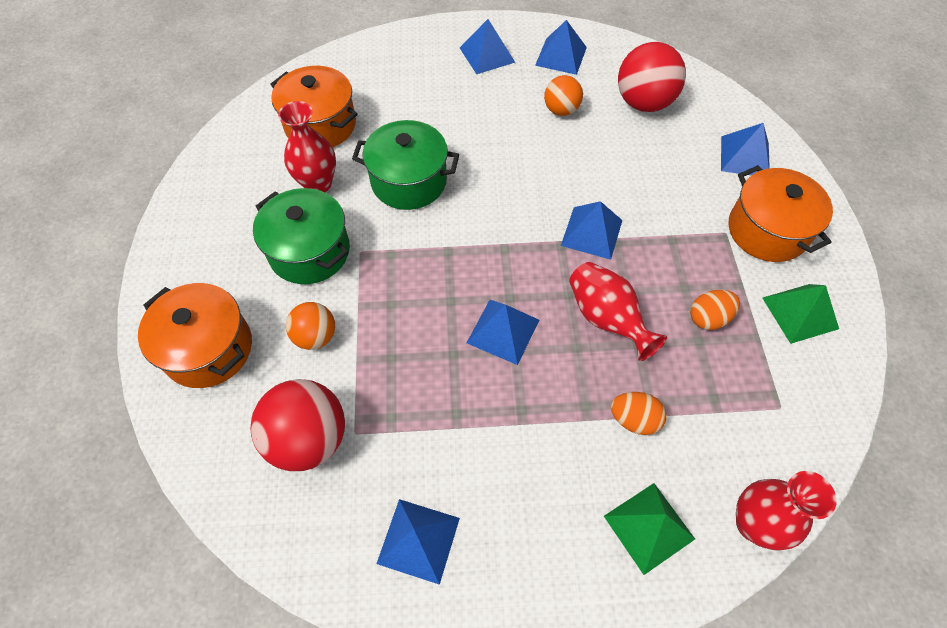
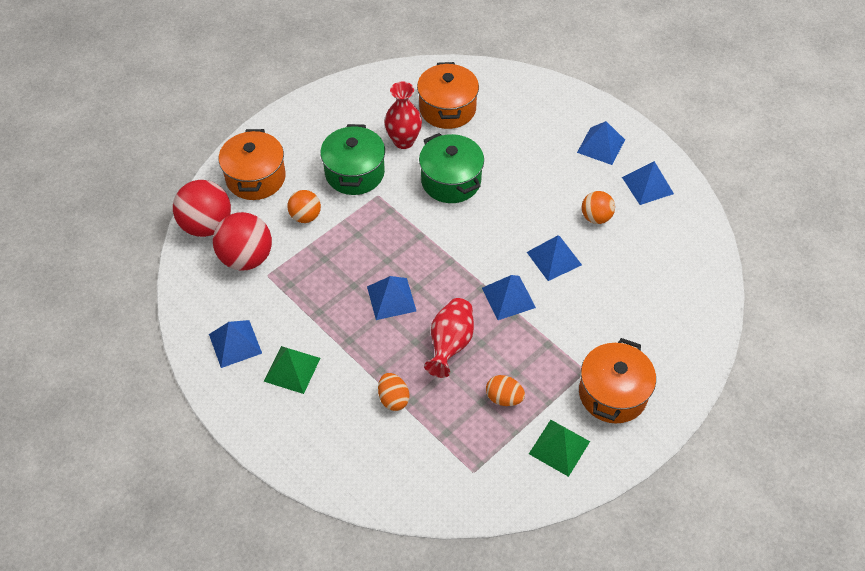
camera: 50 degrees right, 5 degrees down
green pyramid [604,483,695,575] -> green pyramid moved to [264,346,320,394]
red ball [618,42,686,112] -> red ball moved to [173,180,231,237]
blue pyramid [721,123,770,175] -> blue pyramid moved to [527,235,582,281]
red vase [736,471,837,551] -> none

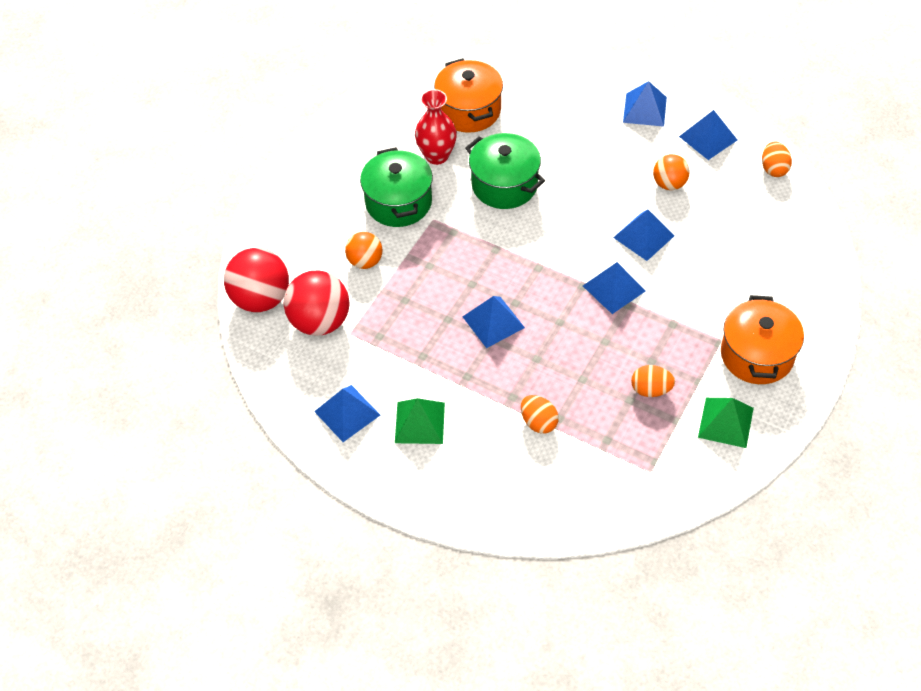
camera: 15 degrees left, 0 degrees up
orange pot [219,129,286,200] -> none
red vase [424,298,474,378] -> none
none -> orange egg [762,141,792,177]

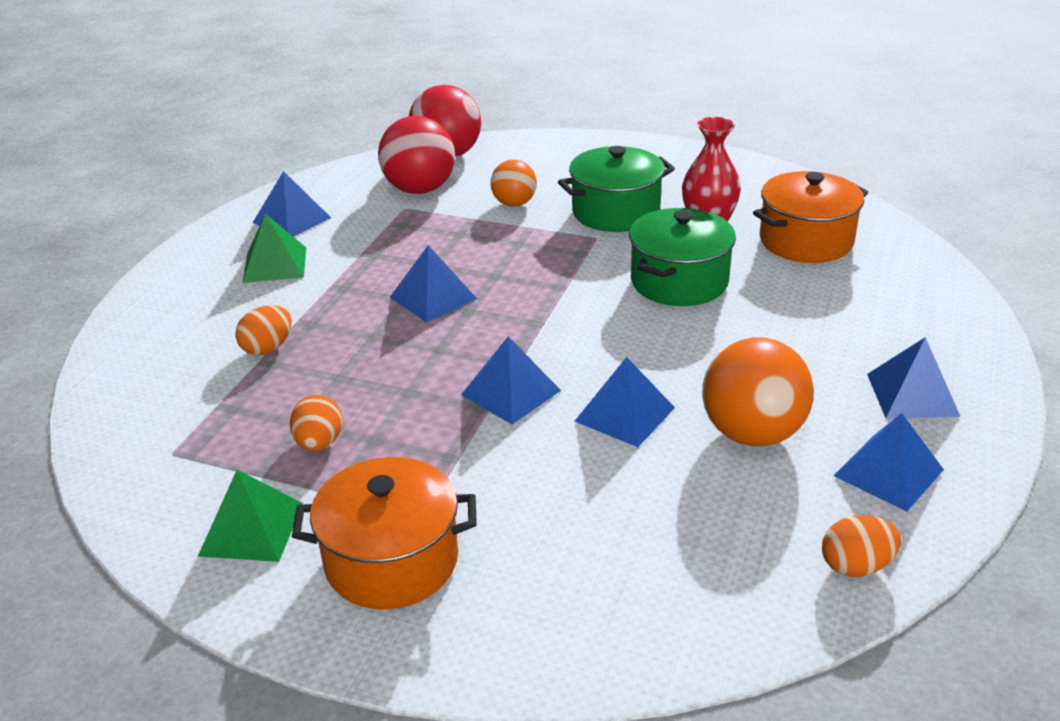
camera: 80 degrees right, 20 degrees down
orange ball [653,154,690,190] -> orange ball [702,337,814,446], size x1.69

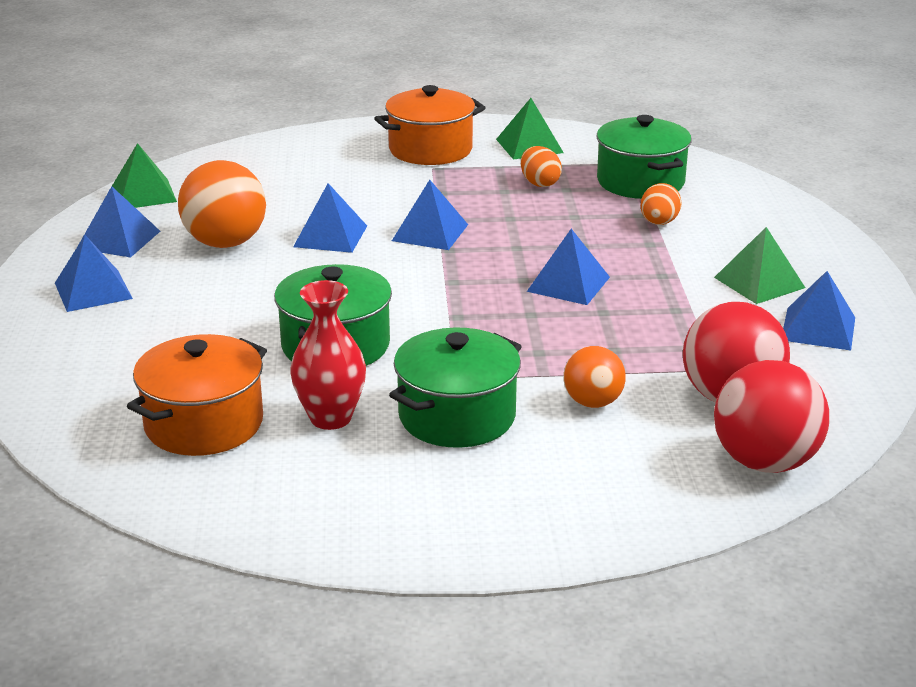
camera: 155 degrees right, 5 degrees down
orange egg [822,515,901,577] -> green pyramid [112,143,177,208]
none -> green pot [596,115,692,199]

